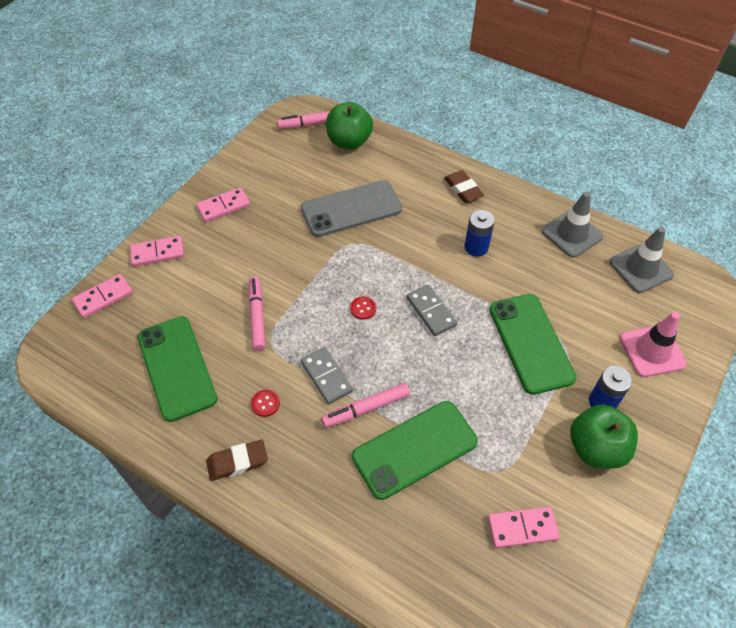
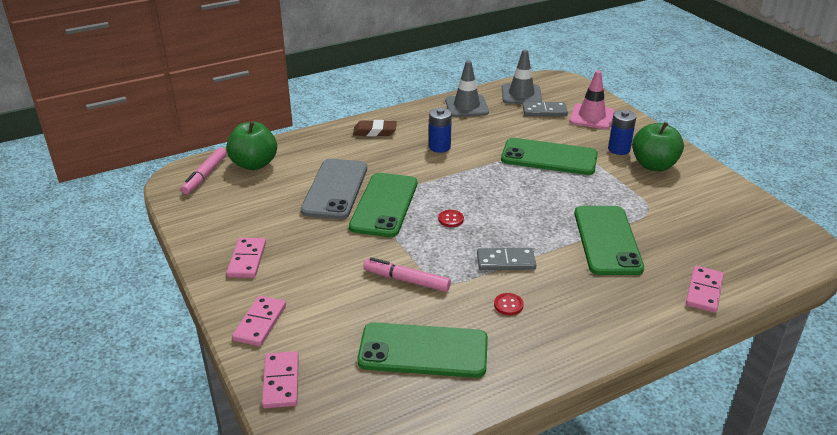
camera: 60 degrees left, 20 degrees down
brown eraser [206,440,268,481] -> none
pink marker [321,383,410,428] -> none
grey domino [407,285,457,336] -> grey domino moved to [522,102,568,116]
pink domino [488,507,560,548] -> pink domino moved to [686,266,724,313]
none -> green phone [349,173,417,237]

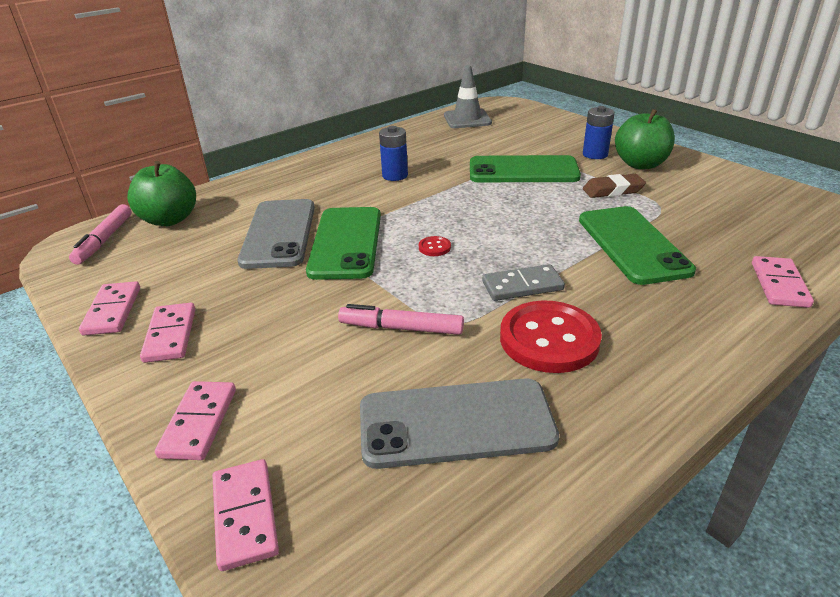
camera: 10 degrees left, 0 degrees up
brown eraser [353,120,397,136] -> brown eraser moved to [583,174,646,198]
green phone [357,322,488,378] -> grey phone [360,378,559,469]
grey traffic cone [445,61,489,117] -> none
red button [494,293,524,315] -> red button [500,300,602,373], size x2.44
grey domino [522,102,568,116] -> none
pink traffic cone [569,70,614,129] -> none
none -> pink domino [79,281,140,335]

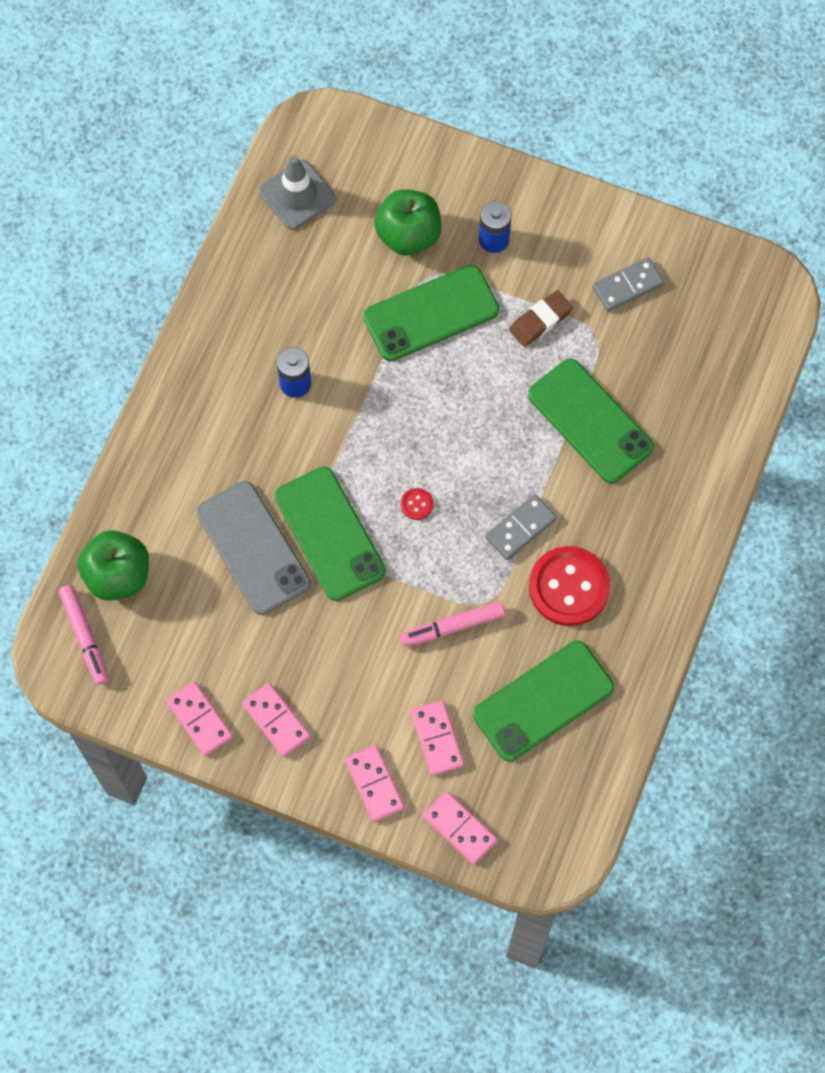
camera: 30 degrees left, 35 degrees up
grey phone [360,378,559,469] -> green phone [473,641,614,761]
green apple [615,109,675,169] -> green apple moved to [374,189,441,255]
pink domino [752,256,814,308] -> pink domino moved to [411,700,464,776]
none -> grey domino [592,257,664,311]

